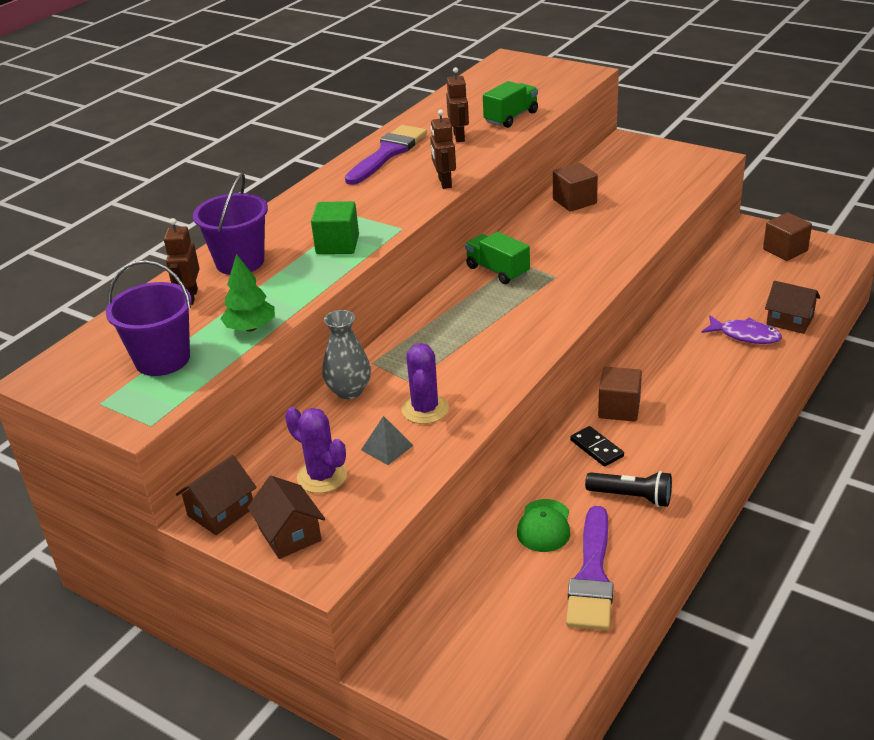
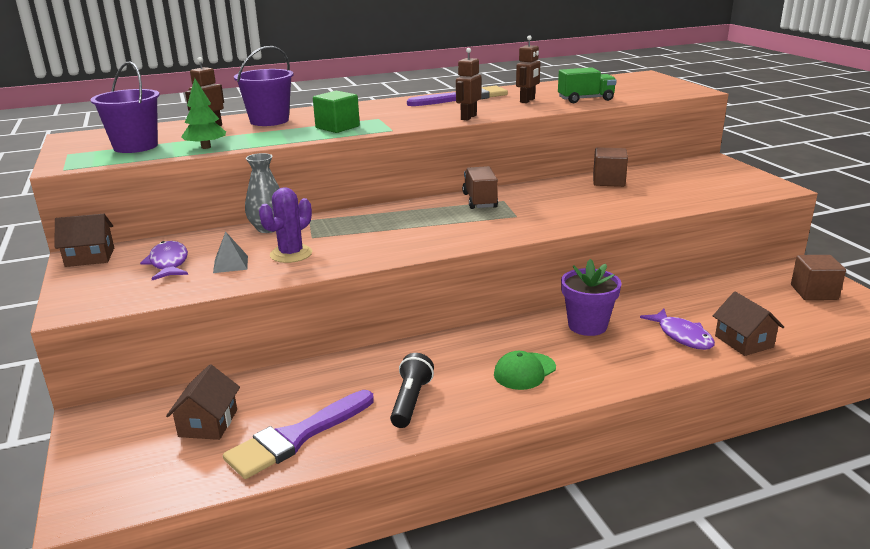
camera: 35 degrees right, 10 degrees down
brown house [247,476,325,559] -> brown house moved to [166,364,240,440]
purple cactus [285,407,347,493] -> purple fish [140,241,188,280]
green truck [465,232,530,284] -> brown truck [462,166,498,209]
green cap [517,499,570,552] -> green cap moved to [494,351,556,390]
black domino [570,426,624,467] -> none
black flashlight [585,471,672,507] -> black flashlight turned 135 degrees counterclockwise [390,353,434,428]
brown cube [598,367,642,422] -> none
none -> purple flower pot [561,259,621,336]

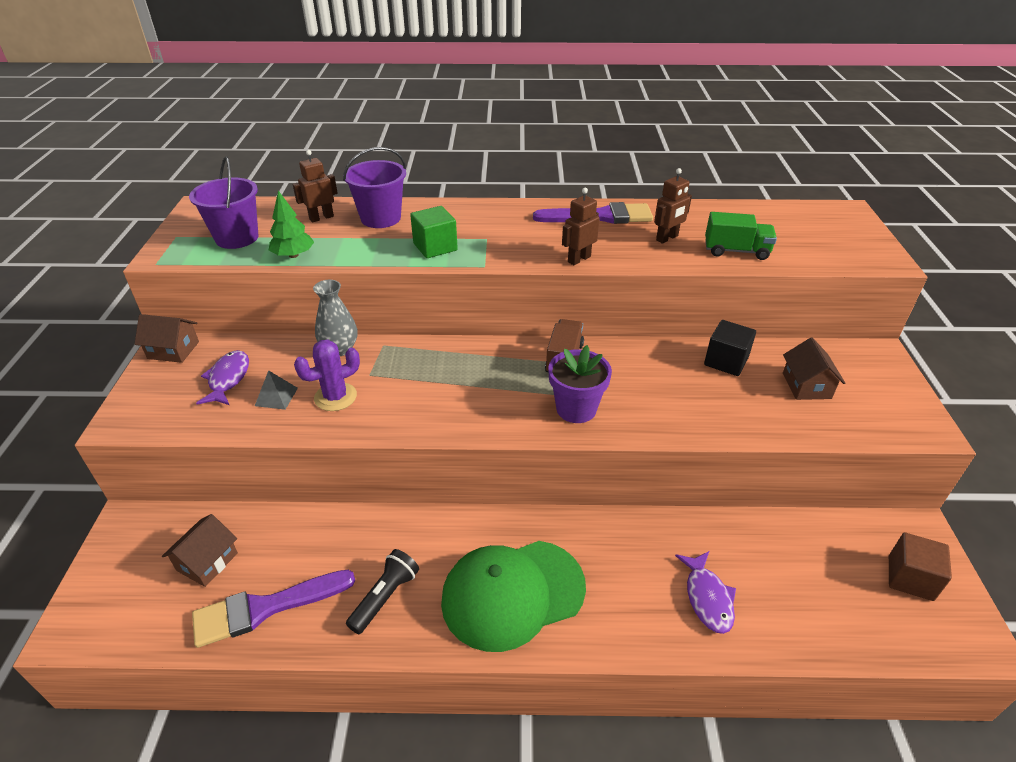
camera: 20 degrees right, 15 degrees up
green cap [494,351,556,390] -> green cap [441,541,586,652], size x2.06
purple flower pot [561,259,621,336] -> purple flower pot moved to [548,345,612,423]
brown cube [593,147,628,187] -> black cube [704,320,756,376]
brown house [713,292,784,356] -> brown house moved to [783,338,845,400]

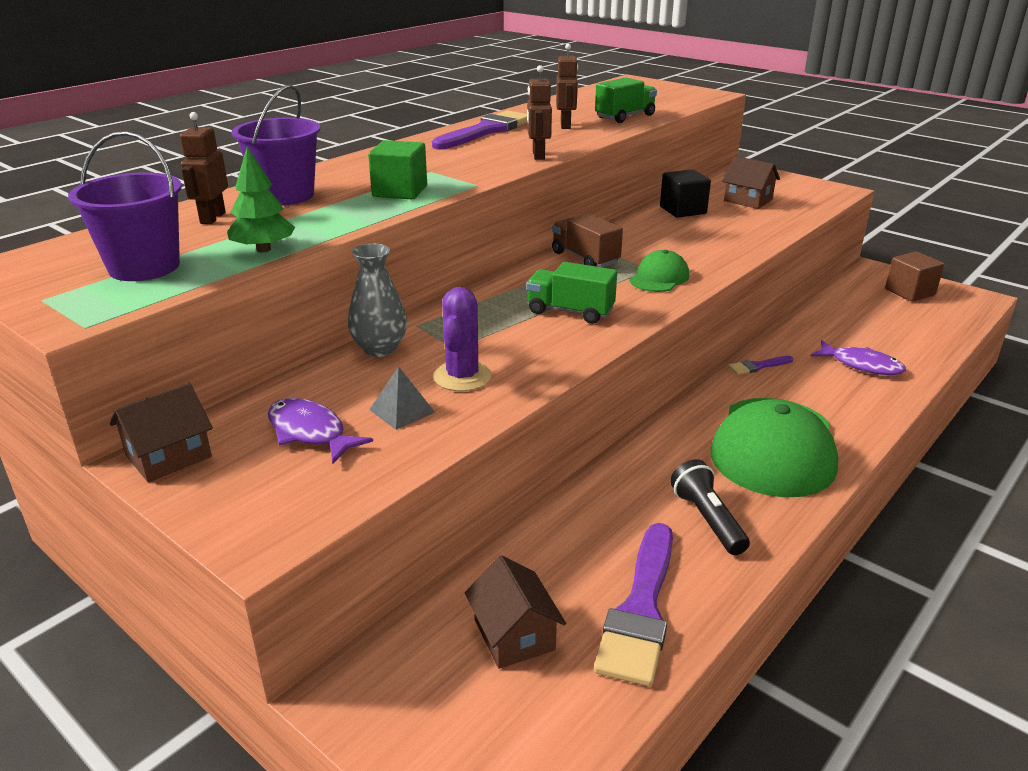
camera: 50 degrees left, 10 degrees down
purple flower pot [548,345,612,423] -> green cap [629,250,689,292]
none -> green truck [526,262,617,324]
none -> purple brush [728,356,793,375]

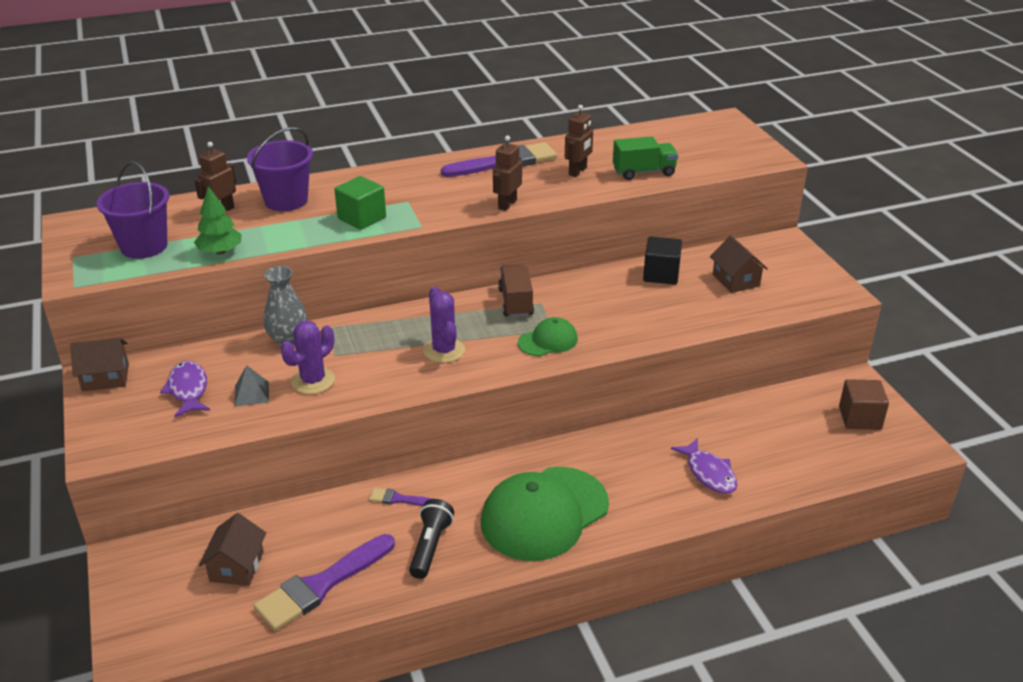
camera: 30 degrees right, 5 degrees up
green truck [526,262,617,324] -> purple cactus [423,287,465,363]
purple brush [728,356,793,375] -> purple brush moved to [369,488,432,506]

